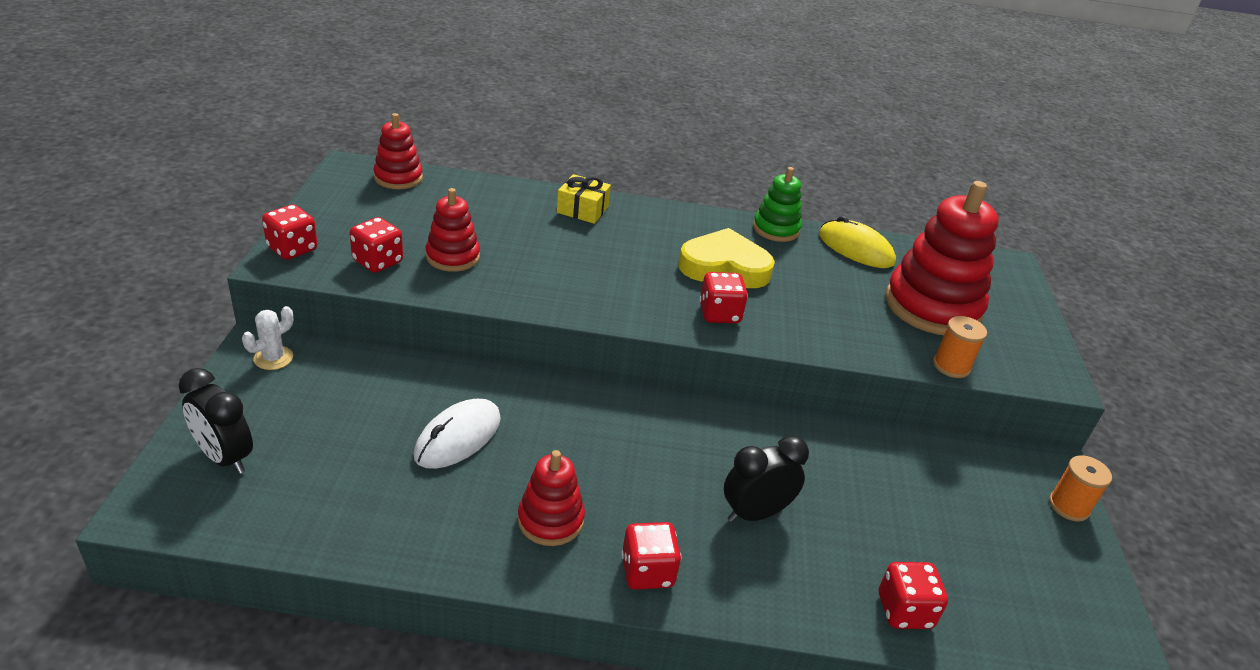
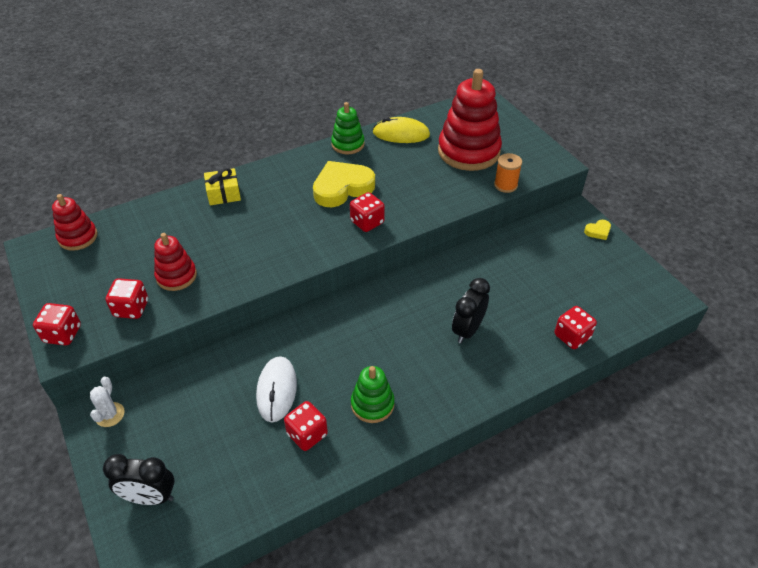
camera: 30 degrees left, 10 degrees up
red stacking toy [518,450,585,546] -> green stacking toy [351,366,395,423]
red dice [621,522,681,590] -> red dice moved to [284,401,328,451]
orange spool [1049,455,1112,522] -> yellow heart [584,220,611,240]

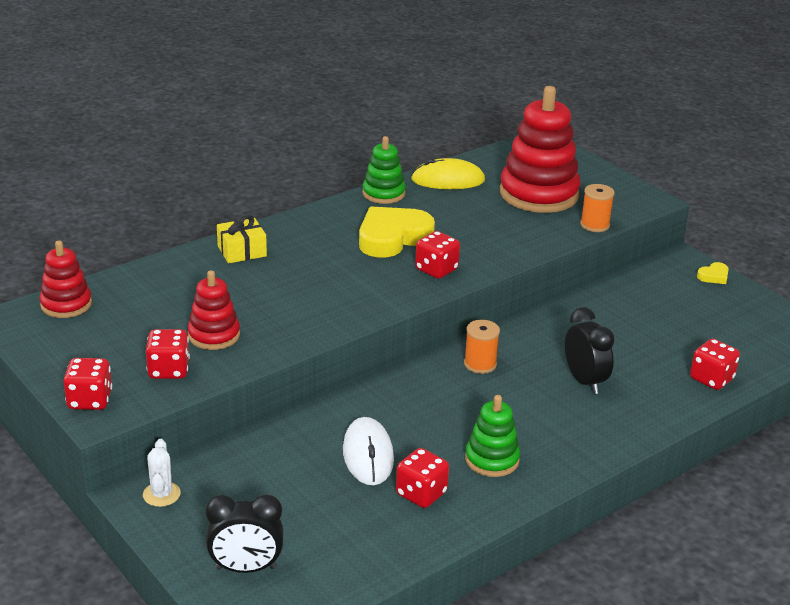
camera: 10 degrees left, 15 degrees down
black clock [452,278,490,343] -> black clock turned 135 degrees clockwise [565,307,615,394]
none -> orange spool [464,320,500,374]

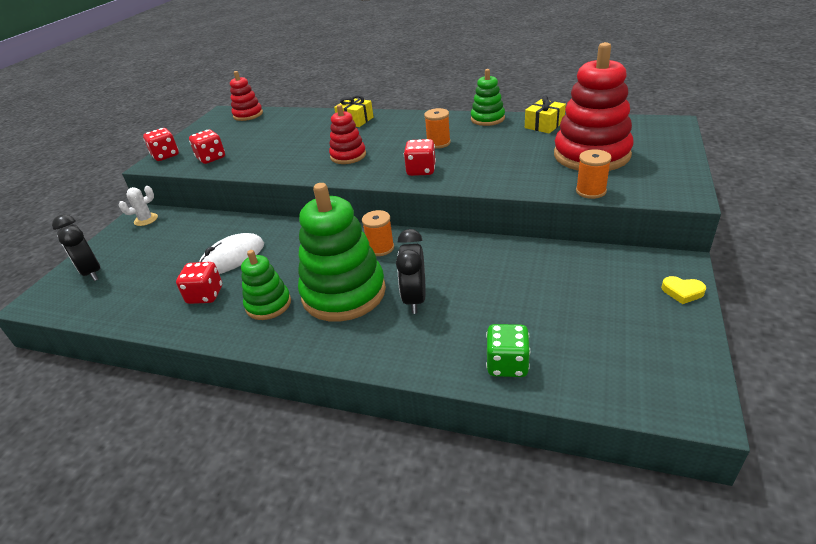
camera: 60 degrees right, 5 degrees up
red stacking toy [188,270,240,350] -> red stacking toy moved to [329,104,366,164]
yellow heart [359,207,435,257] -> orange spool [424,108,451,149]
yellow mouse [411,158,485,189] -> yellow gift [525,95,566,133]
black clock [565,307,615,394] -> black clock turned 150 degrees clockwise [396,229,426,314]
red dice [690,339,740,390] -> green dice [486,324,530,377]
none -> green stacking toy [298,183,386,322]

